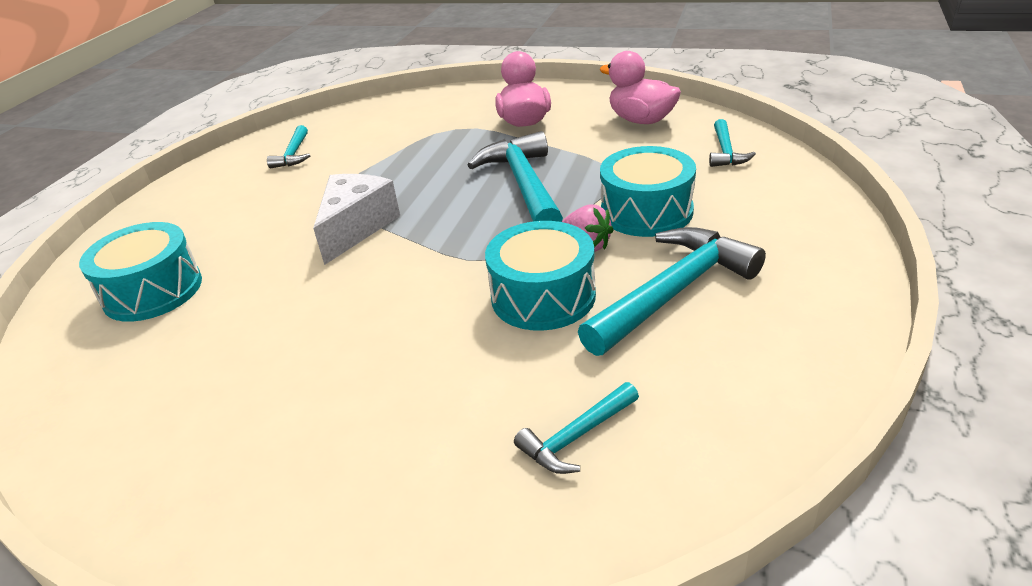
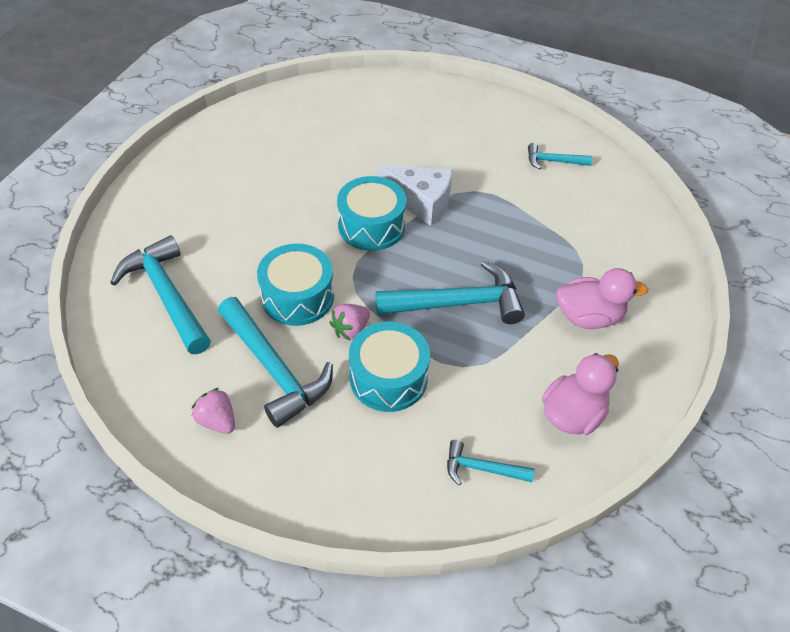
camera: 90 degrees right, 15 degrees up
turquoise drum [79,222,202,322] -> turquoise drum moved to [337,176,406,251]
turquoise hammer [514,382,639,474] -> turquoise hammer [110,235,211,354], size x1.92
none -> pink strawberry [192,388,235,434]

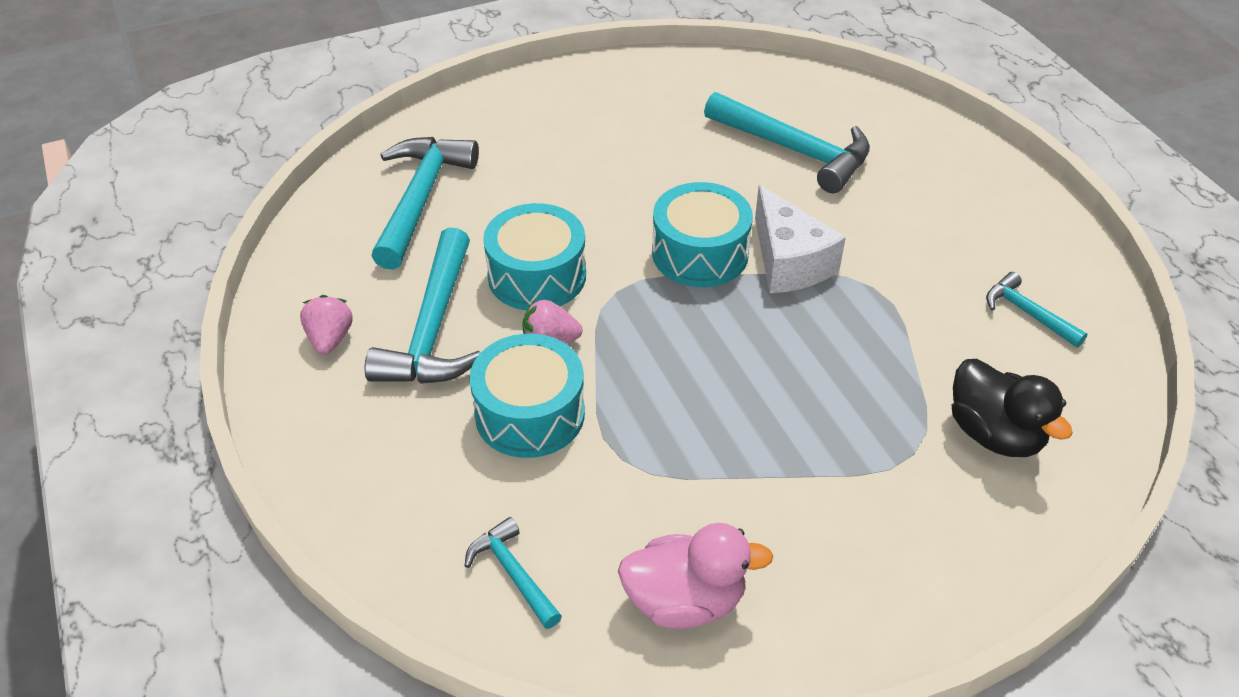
camera: 45 degrees right, 5 degrees down
turquoise hammer [375,261,525,324] -> turquoise hammer moved to [704,92,870,193]
pink duck [556,268,648,329] -> none
none -> black duck [952,359,1073,457]

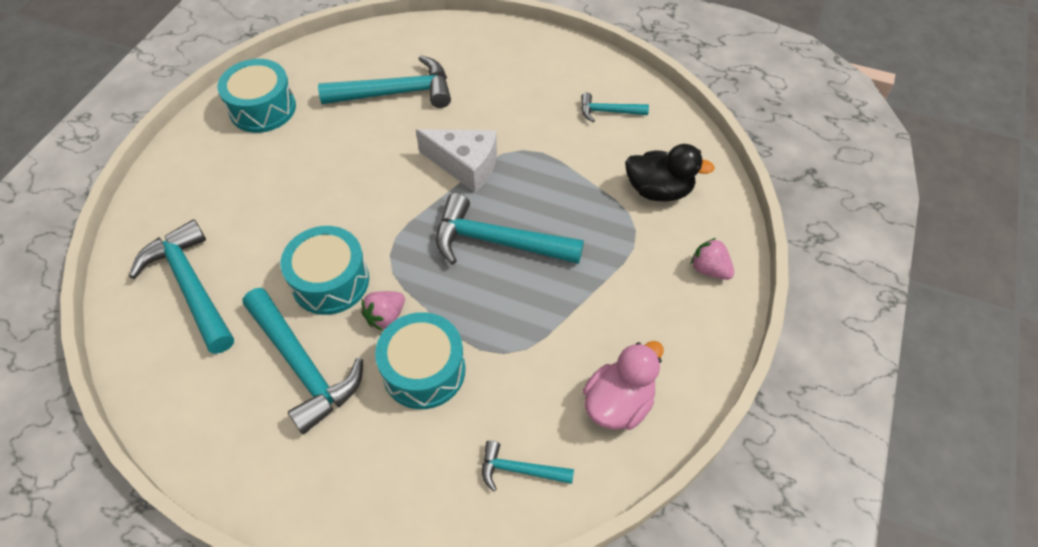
camera: 45 degrees left, 10 degrees up
pink strawberry [300,295,353,355] -> pink strawberry moved to [691,238,734,280]
turquoise drum [652,182,753,287] -> turquoise drum moved to [218,59,296,133]
none -> turquoise hammer [436,193,584,265]

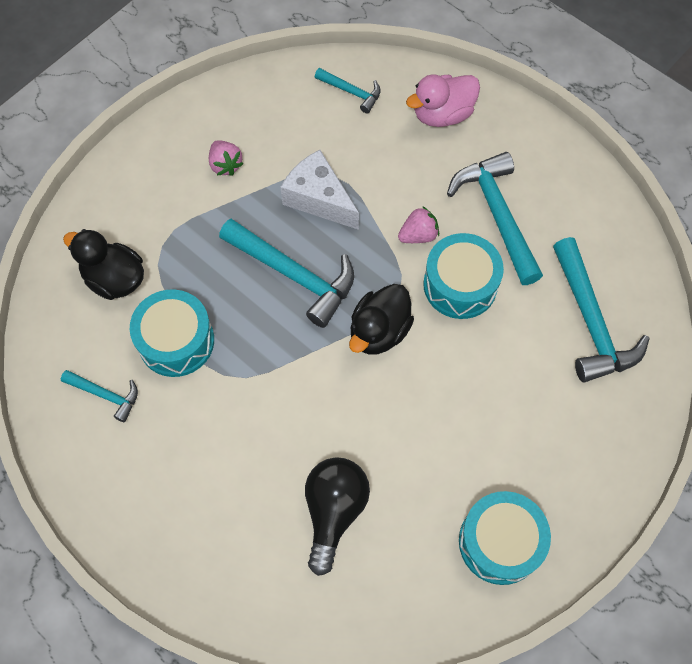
camera: 160 degrees left, 10 degrees up
turquoise hammer [318,55,451,108] -> black light bulb [305,457,370,576]
turquoise drum [375,312,465,409] -> turquoise drum moved to [130,289,214,377]
white cheese [416,129,497,193] -> white cheese moved to [280,150,359,230]
pink duck [583,341,663,430] -> pink duck moved to [406,75,480,127]
pink strawberry [691,238,734,280] -> pink strawberry moved to [209,140,243,176]
none -> black duck [349,284,414,355]

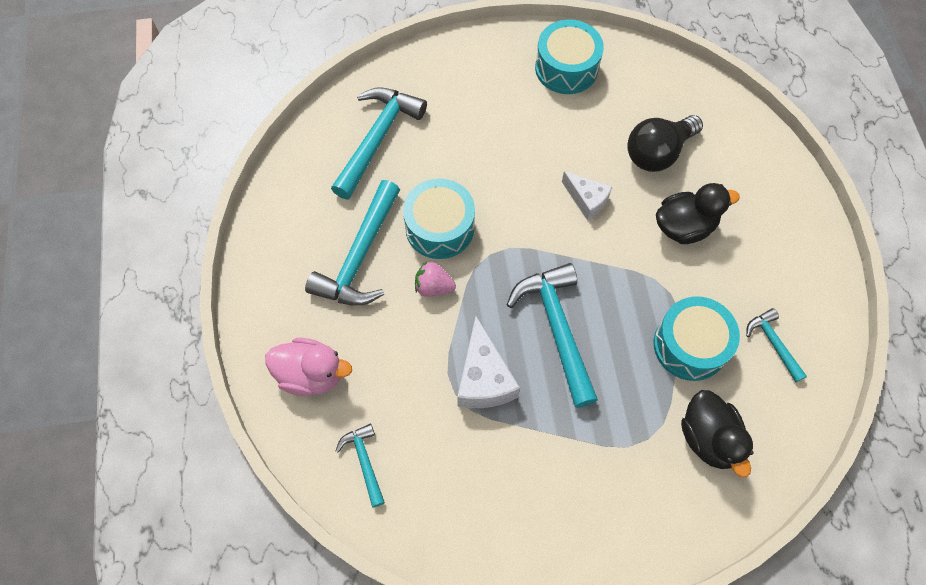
camera: 140 degrees left, 0 degrees up
pink strawberry [209,140,243,176] -> none
black duck [349,284,414,355] -> black duck moved to [656,183,740,244]
none -> white cheese [562,171,612,220]

